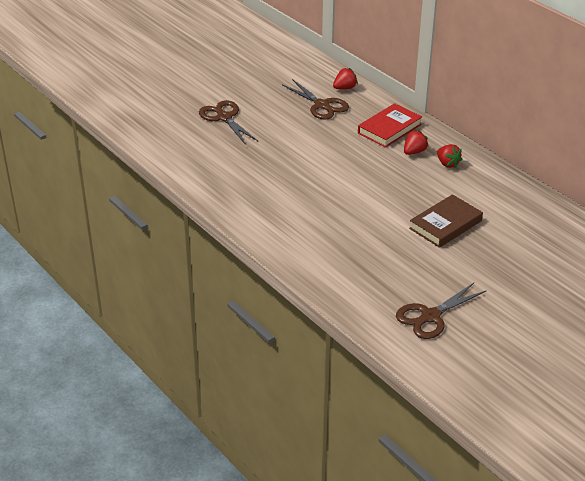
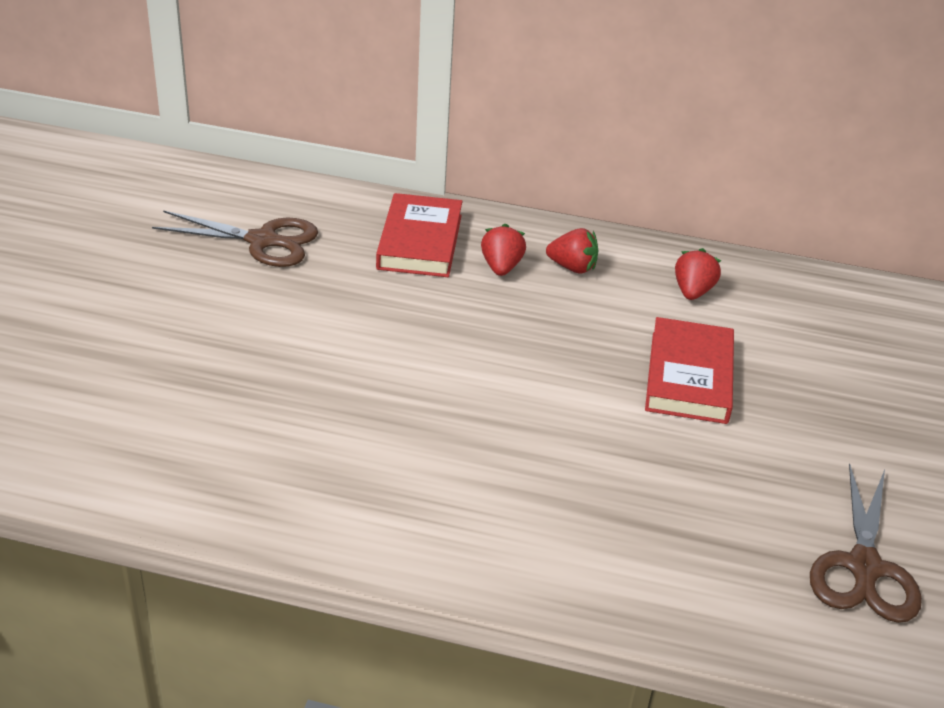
camera: 40 degrees left, 0 degrees up
brown scissors [199,100,258,145] -> none
red strawberry [333,68,358,89] -> red strawberry moved to [675,248,721,300]
brown book [409,194,483,248] -> red book [645,317,734,424]

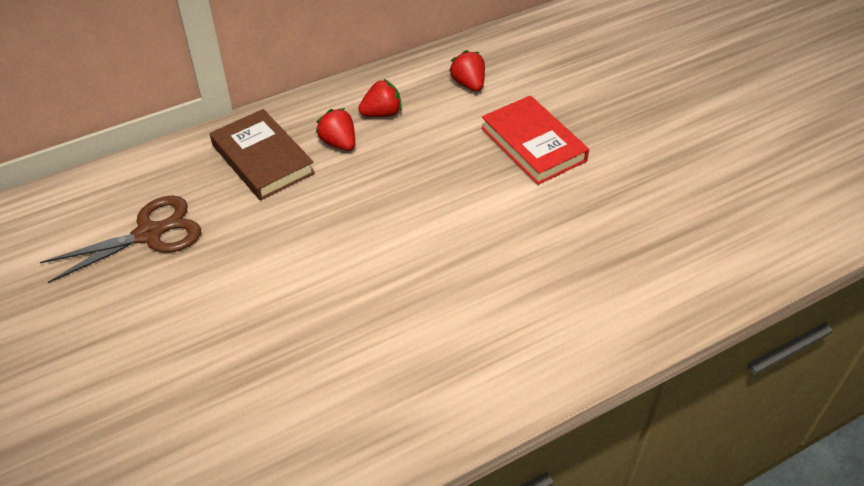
camera: 40 degrees left, 10 degrees up
red book [376,193,463,277] -> brown book [210,109,315,201]
brown scissors [810,463,922,623] -> none

